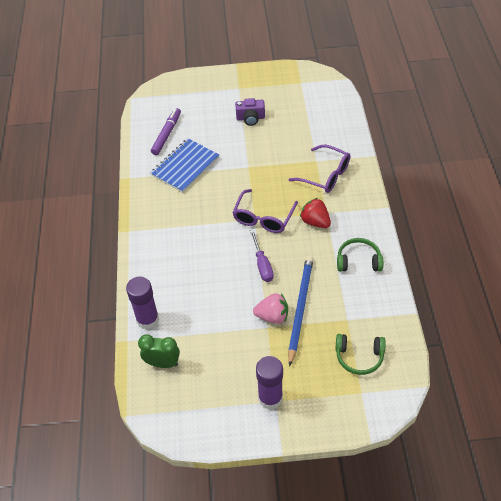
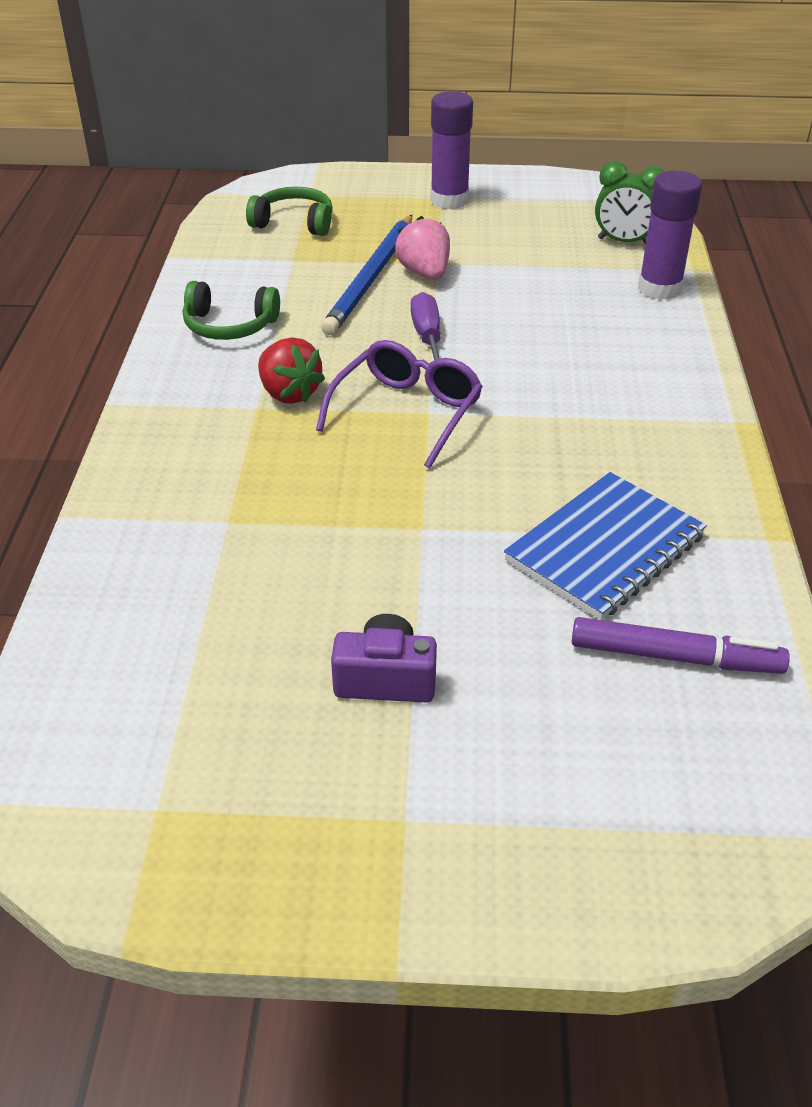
camera: 175 degrees left, 10 degrees down
purple marker [151,108,181,155] -> purple marker turned 105 degrees counterclockwise [572,617,790,674]
pink strawberry [253,293,288,324] -> pink strawberry turned 60 degrees clockwise [395,216,450,280]
purple glasses [288,145,350,193] -> none

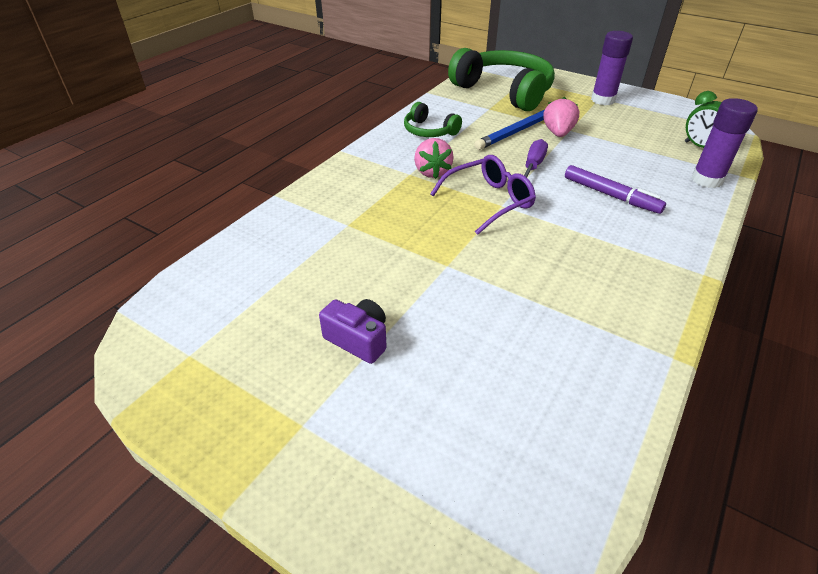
camera: 30 degrees right, 0 degrees up
green headphones [246,187,333,236] -> green headphones [448,48,555,111], size x2.03
red strawberry [258,337,325,404] -> pink strawberry [414,138,454,179]
blue notebook [504,472,707,620] -> none
purple marker [572,617,790,674] -> purple marker moved to [565,165,666,214]

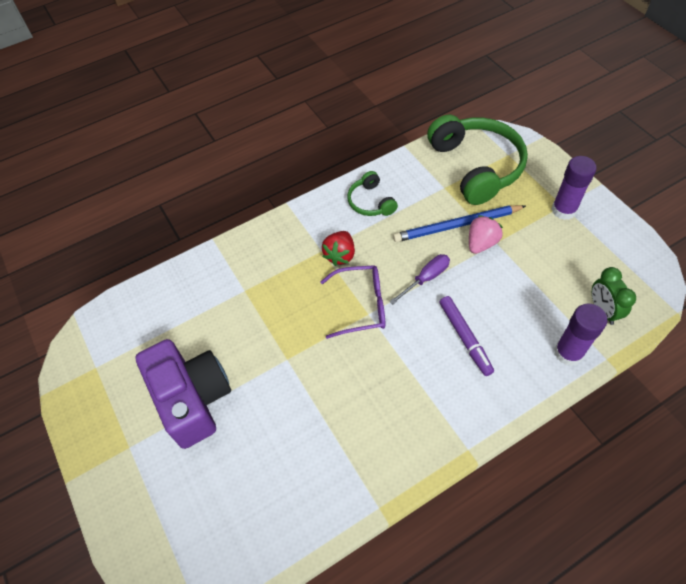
camera: 30 degrees right, 15 degrees up
purple camera [319,299,387,364] -> purple camera [135,339,231,449], size x2.09
pink strawberry [414,138,454,179] -> red strawberry [322,231,355,266]

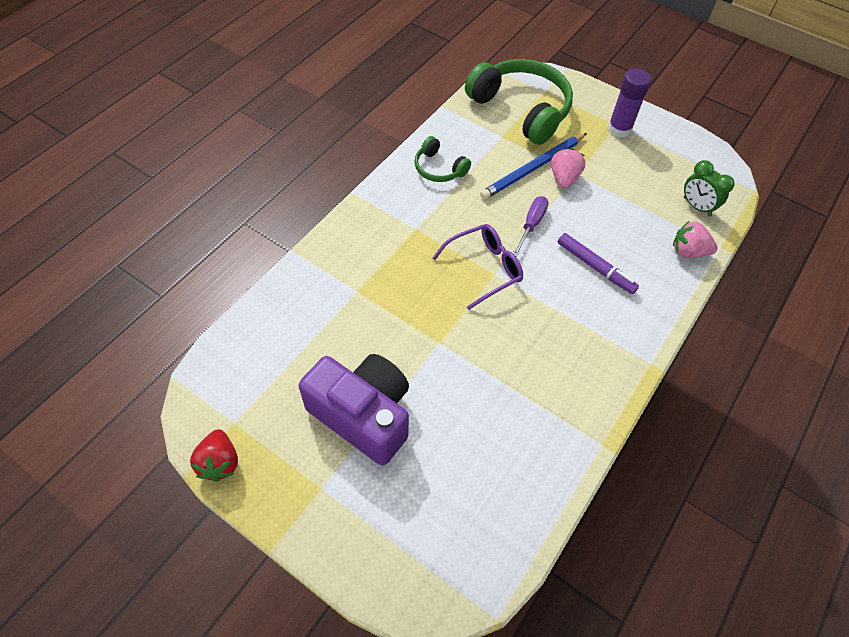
camera: 30 degrees left, 0 degrees up
red strawberry [322,231,355,266] -> red strawberry moved to [190,429,238,482]
purple glue stick [554,304,608,366] -> pink strawberry [673,221,718,258]

